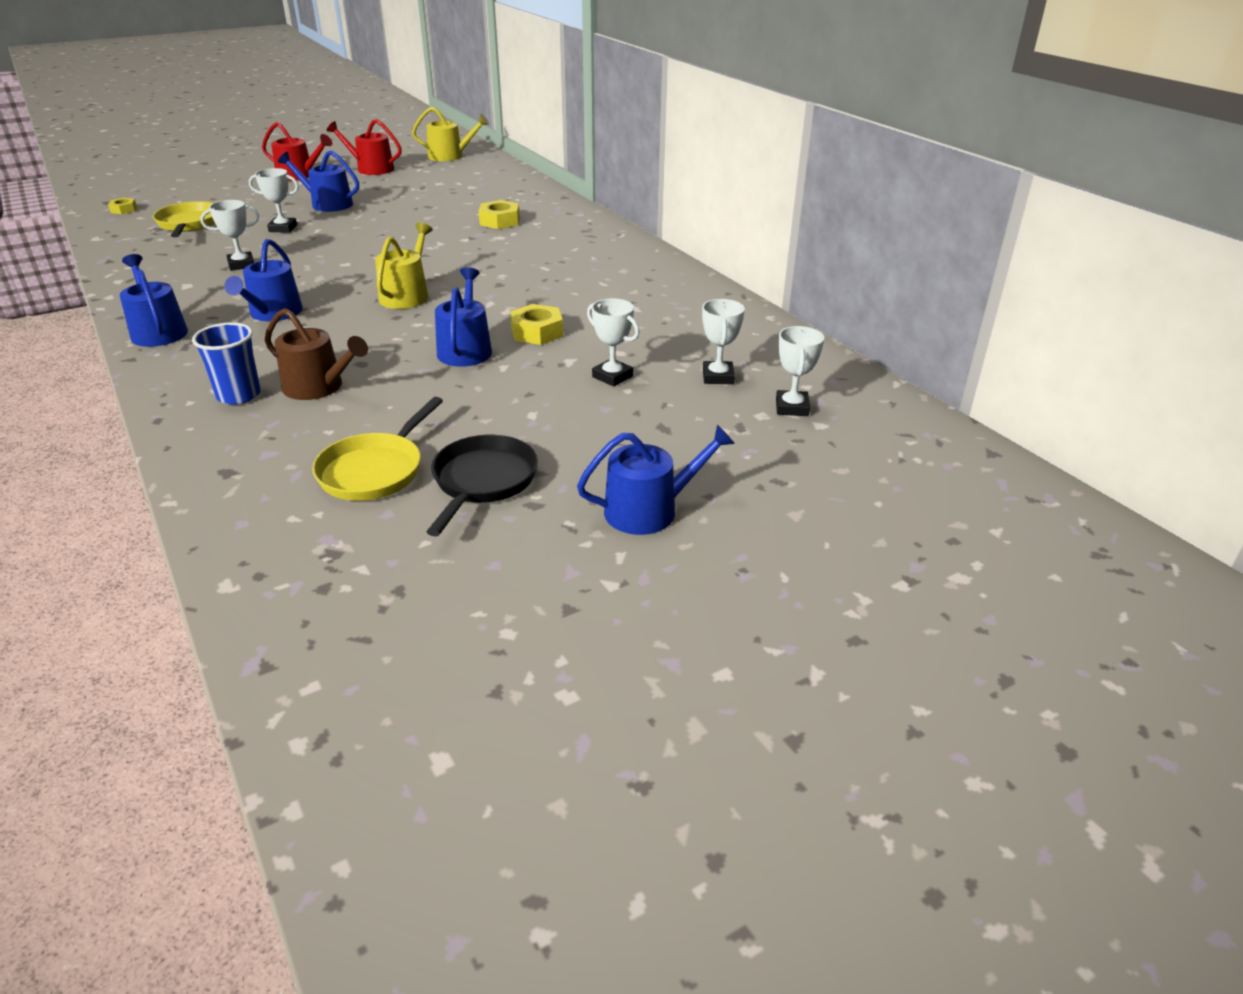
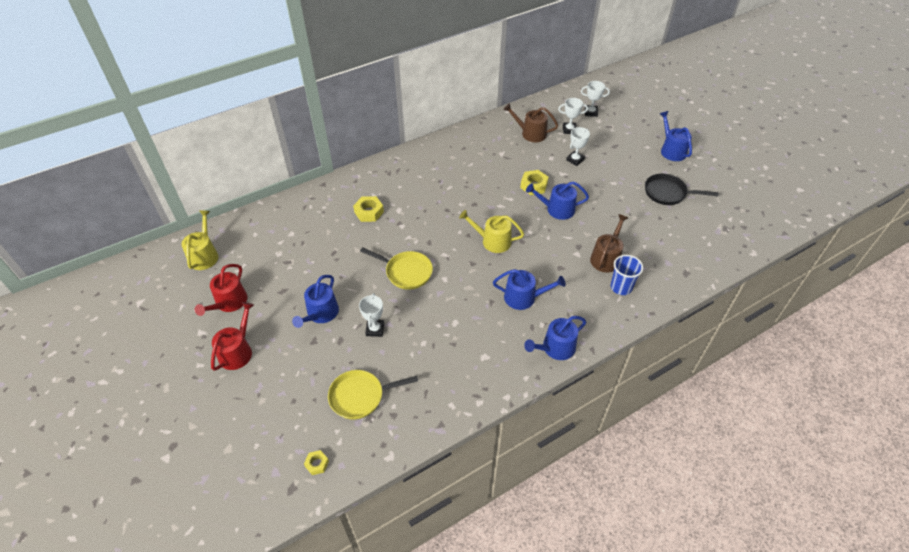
camera: 90 degrees left, 15 degrees up
white trophy [200,200,259,271] -> none
yellow pan [312,397,443,501] -> yellow pan moved to [360,247,433,290]
none -> brown watering can [503,103,558,142]

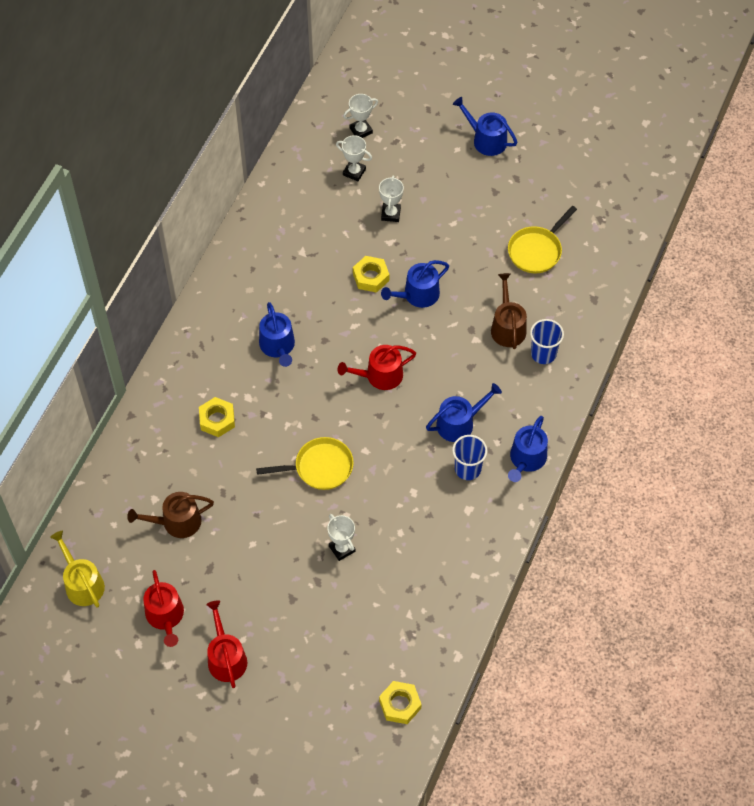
camera: 35 degrees left, 10 degrees up
blue watering can [292,275,339,328] -> blue watering can moved to [259,302,295,367]
yellow nut [304,450,329,475] -> yellow nut [379,681,422,724], size x1.67
yellow pan [328,370,418,420] -> yellow pan moved to [508,206,577,273]
yellow watering can [459,210,524,253] -> red watering can [337,345,416,390]
brown watering can [503,103,558,142] -> brown watering can moved to [127,492,214,538]
white trophy [558,98,588,134] -> white trophy turned 60 degrees clockwise [336,135,372,181]
black pan [645,174,718,205] -> none
none -> blue cup [452,435,487,480]

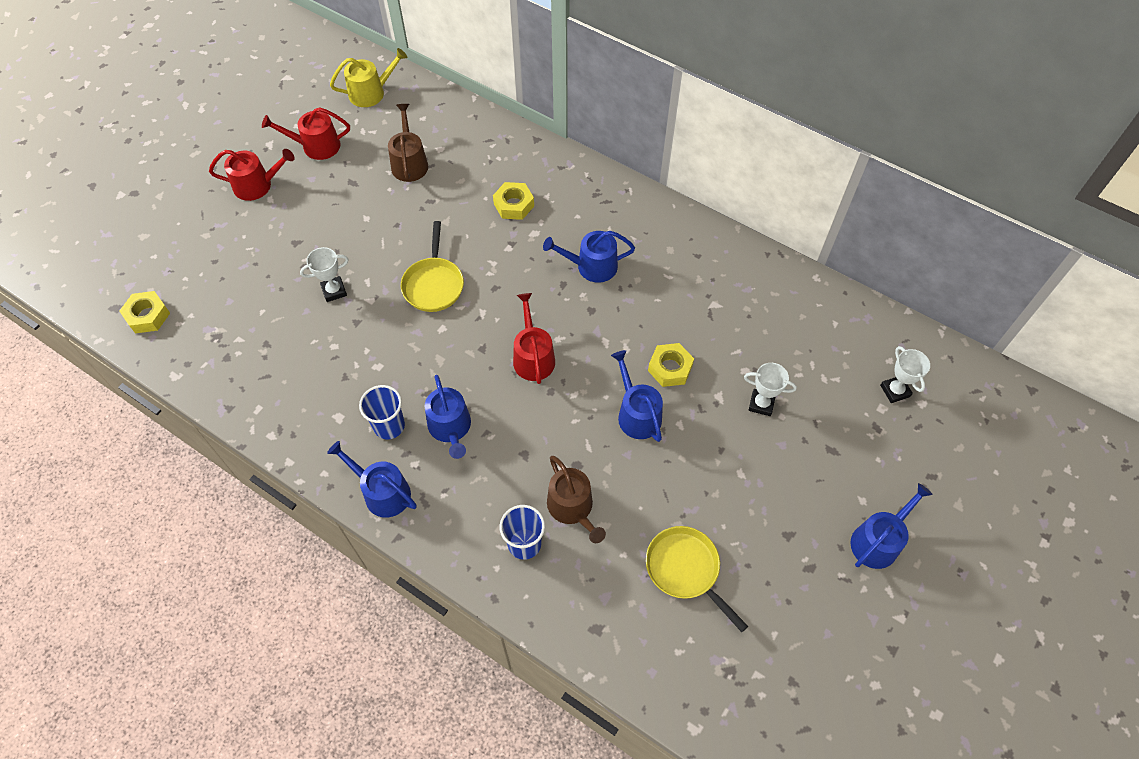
camera: 100 degrees right, 0 degrees up
white trophy [336,135,372,181] -> none
brown watering can [491,273,527,349] -> brown watering can turned 60 degrees clockwise [547,456,606,543]

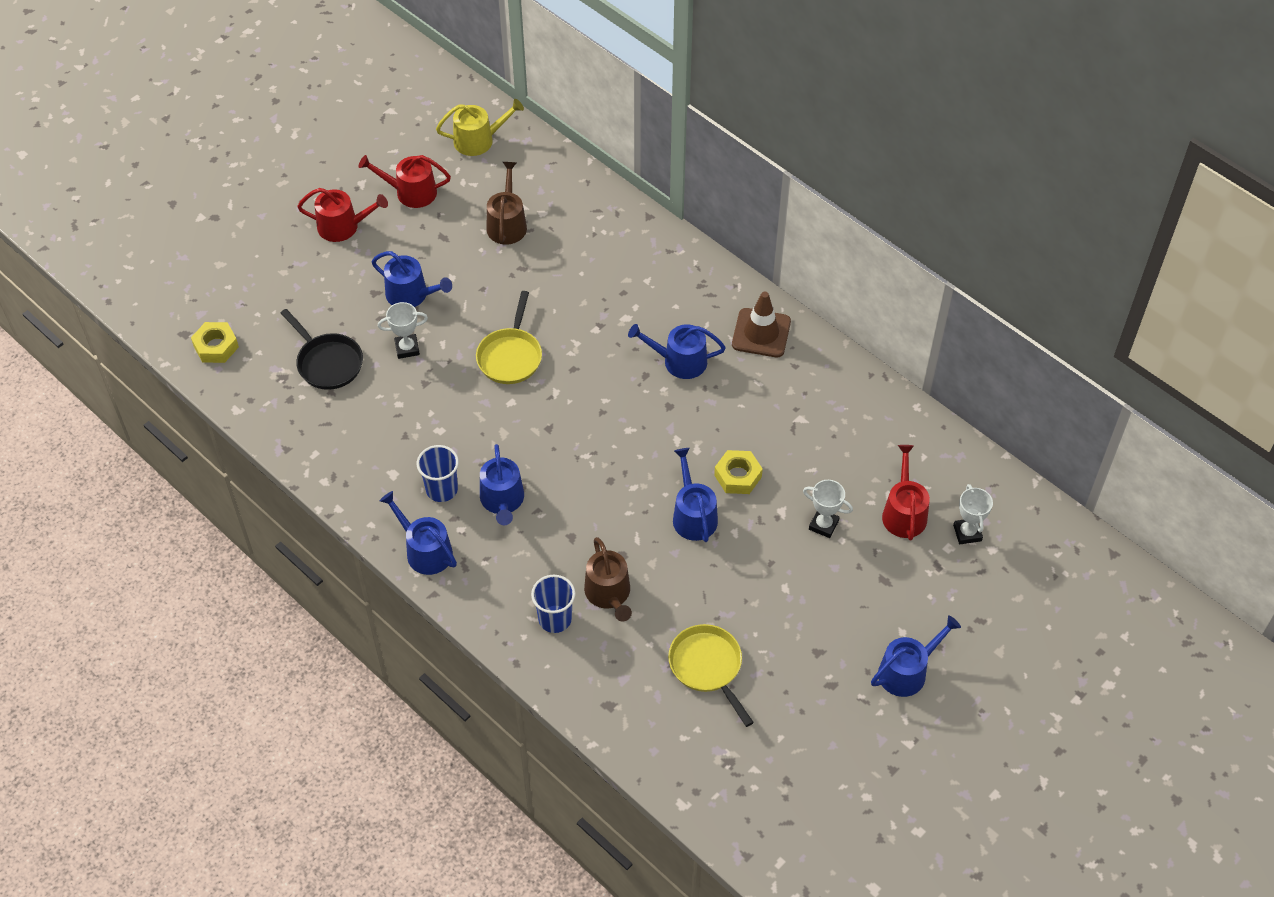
camera: 10 degrees right, 5 degrees down
yellow nut [493,182,534,220] -> none
red watering can [513,293,555,384] -> red watering can moved to [882,445,930,541]
none -> black pan [281,309,363,390]
none -> blue watering can [372,251,452,307]
none -> brown traffic cone [732,292,791,357]

